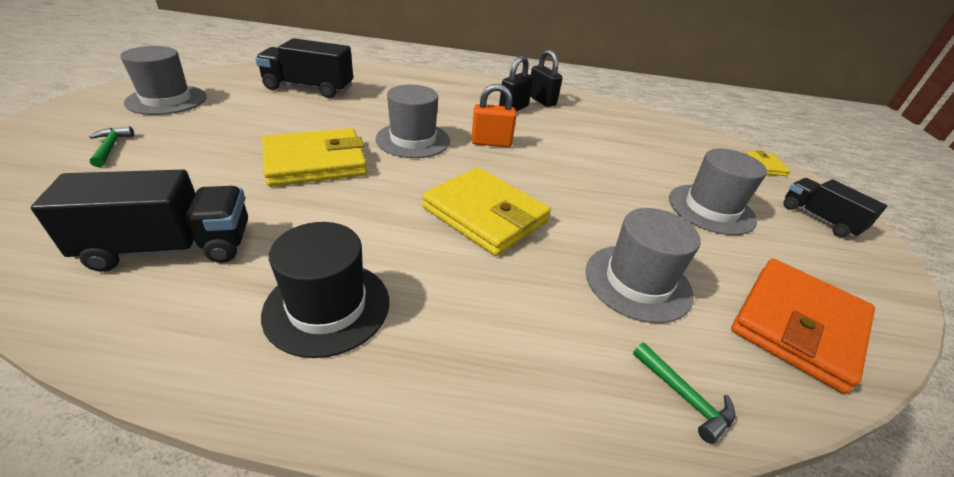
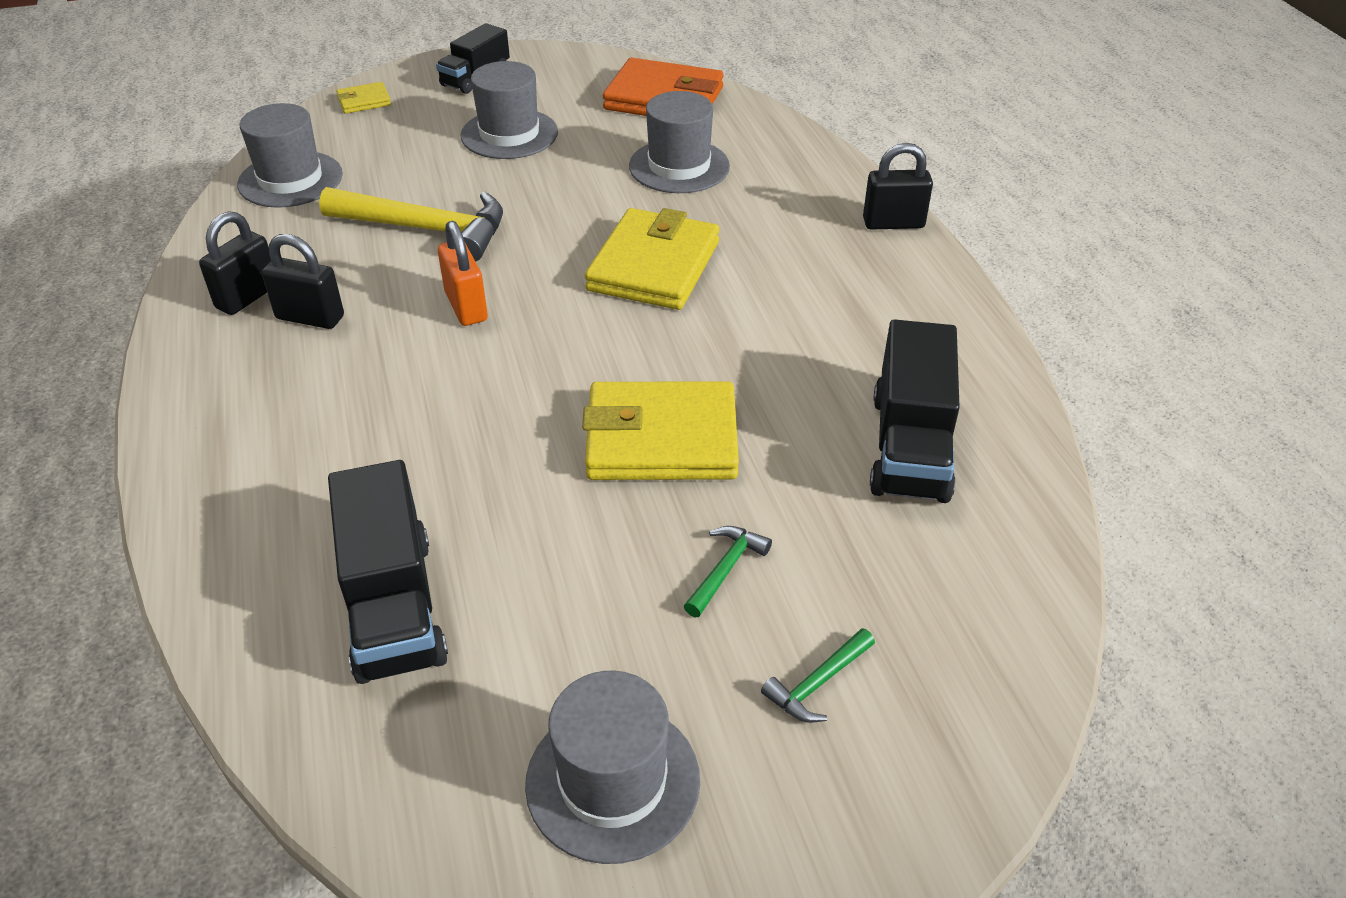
camera: 110 degrees left, 5 degrees up
black truck [31,170,248,272] -> black truck turned 135 degrees counterclockwise [870,319,960,503]
black hat [261,222,389,358] -> none
yellow wallet [262,128,367,187] -> yellow wallet turned 45 degrees counterclockwise [582,381,739,480]
grey hat [375,85,450,158] -> grey hat moved to [237,103,343,208]
green hammer [633,343,735,444] -> green hammer moved to [684,526,772,617]
none -> yellow hammer [319,187,503,262]
none -> black padlock [863,143,933,230]

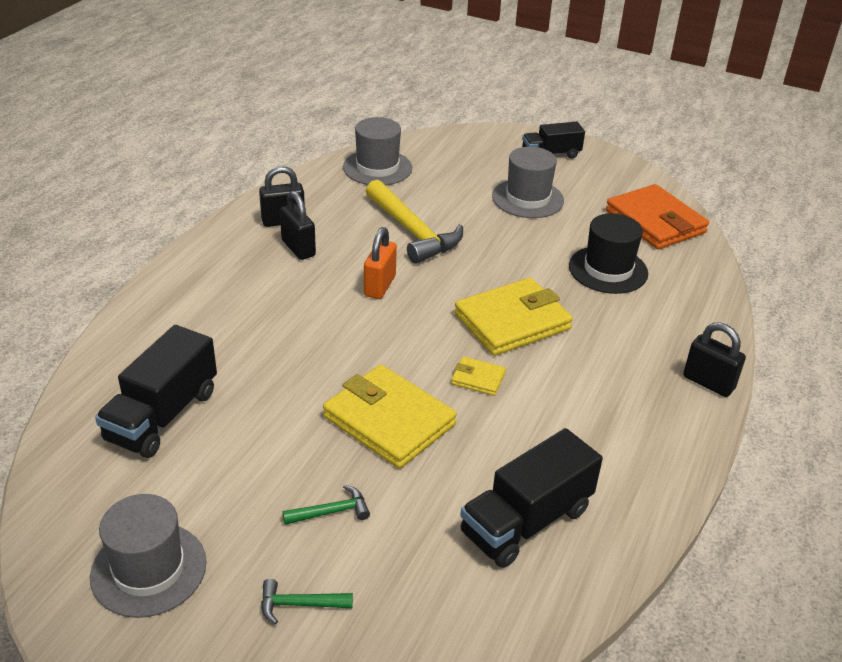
camera: 40 degrees right, 5 degrees down
yellow wallet [336,82,391,114] -> yellow wallet moved to [451,356,506,396]
grey hat [629,91,730,193] -> black hat [569,213,648,294]

